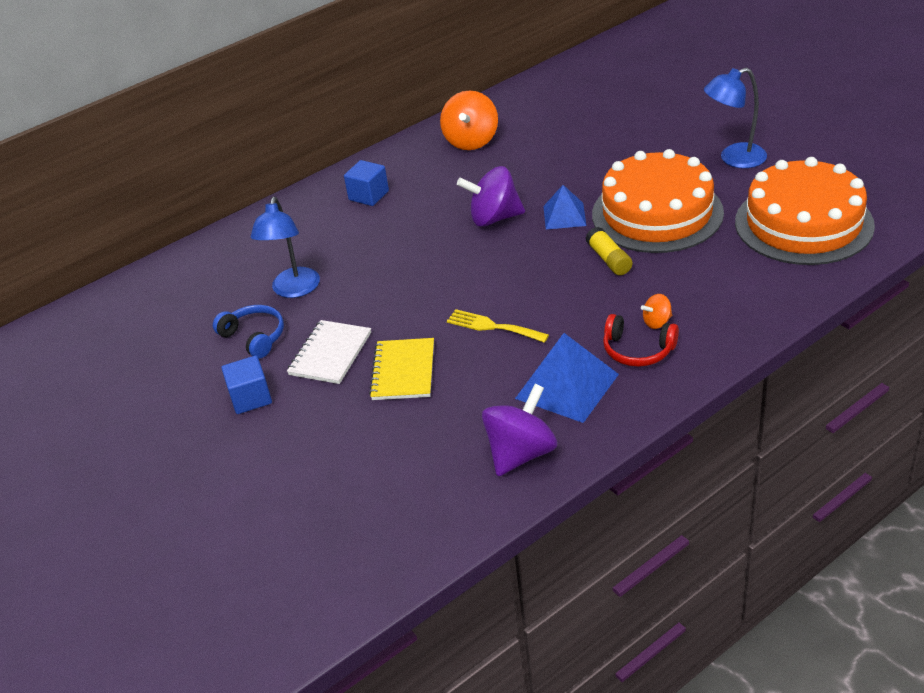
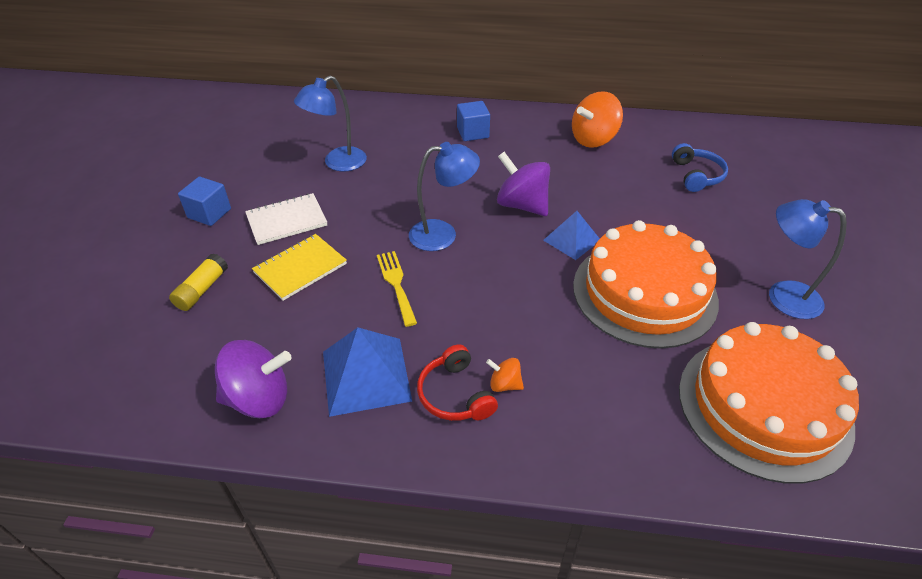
camera: 40 degrees right, 5 degrees up
blue headphones [213,305,284,358] -> blue headphones moved to [672,143,728,192]
yellow glue stick [586,227,632,275] -> yellow glue stick moved to [169,253,228,311]
none -> blue lamp [409,142,480,251]

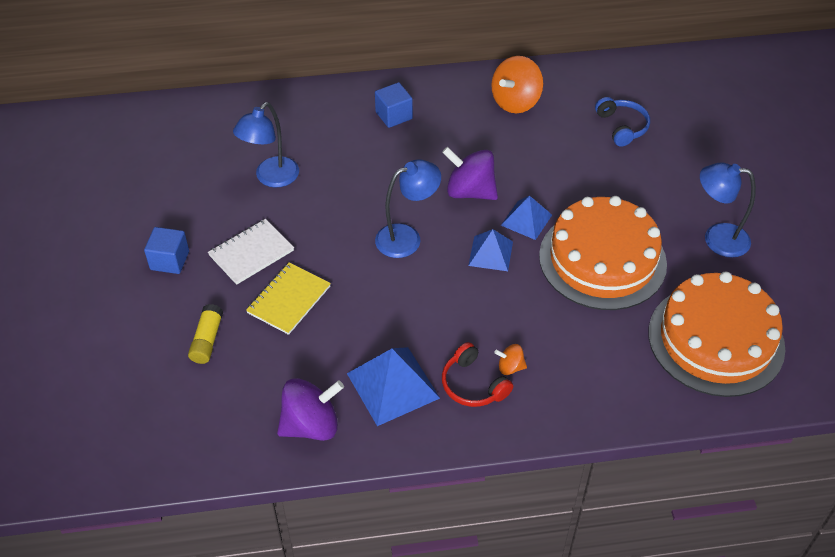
camera: 15 degrees left, 5 degrees up
yellow fork [377,251,417,327] -> none
none -> blue pyramid [468,229,513,271]

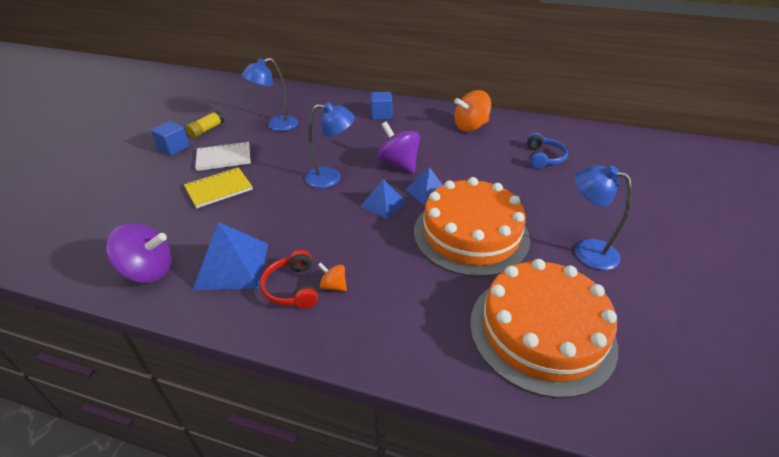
camera: 25 degrees right, 10 degrees down
yellow glue stick [188,304,223,364] -> yellow glue stick moved to [185,110,224,138]

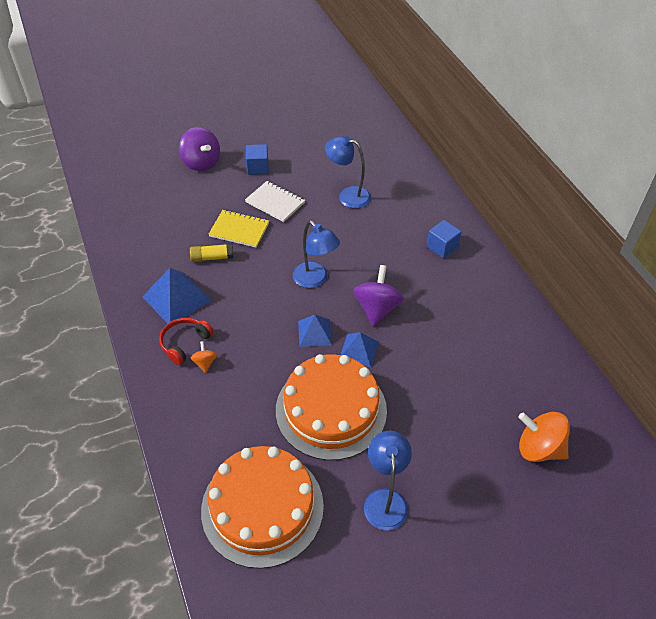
camera: 50 degrees right, 10 degrees up
purple spinning top [106,223,172,283] -> purple spinning top moved to [179,127,220,171]
yellow glue stick [185,110,224,138] -> yellow glue stick moved to [190,244,233,262]
orange spinning top [454,90,491,132] -> orange spinning top moved to [518,412,570,462]
blue headphones [527,133,568,169] -> none

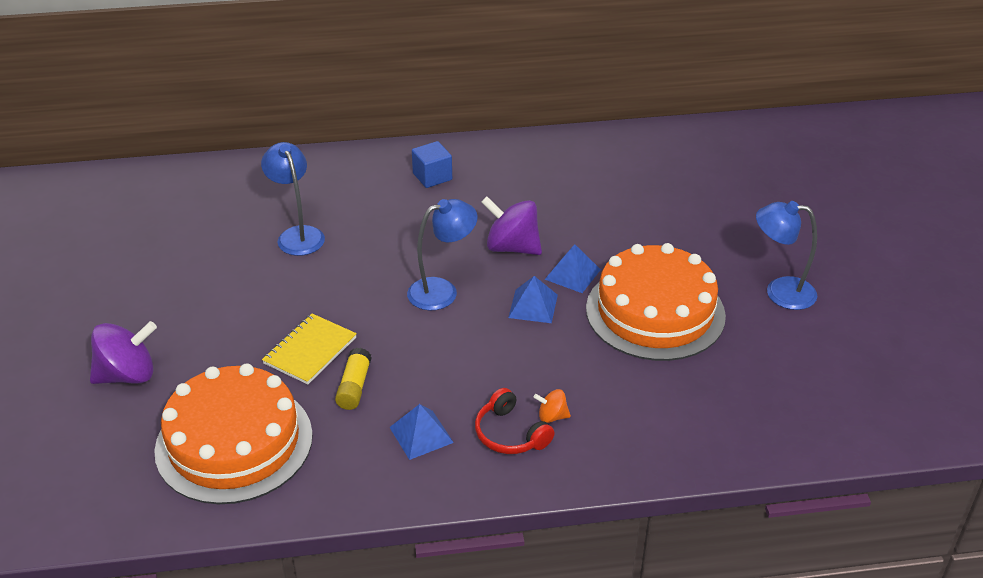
camera: 75 degrees left, 10 degrees down
blue pyramid [143,268,212,324] -> blue pyramid [389,404,454,460], size x0.63
orange cake [201,446,324,569] -> orange cake moved to [154,364,313,504]
white notebook [245,181,305,222] -> none
blue cube [246,144,269,175] -> none
blue lamp [325,136,371,209] -> blue lamp turned 120 degrees clockwise [261,142,325,256]
orange spinning top [518,412,570,462] -> none

